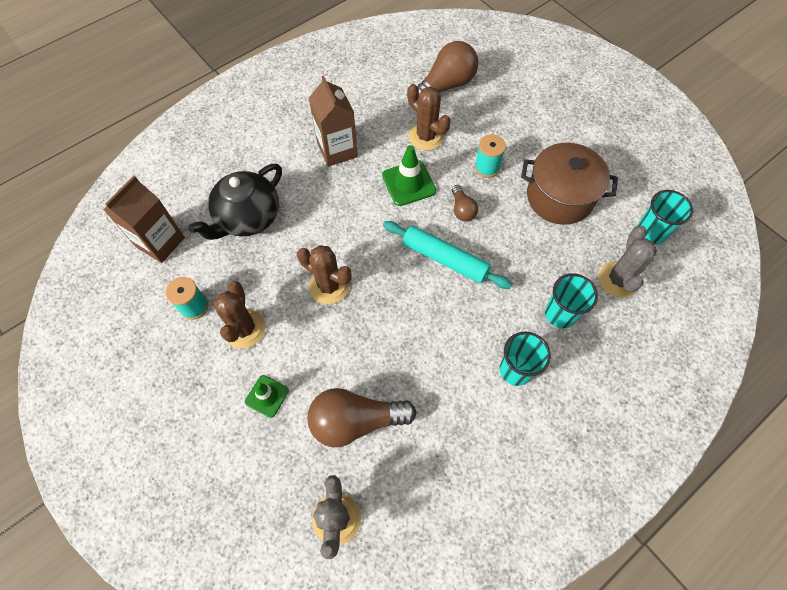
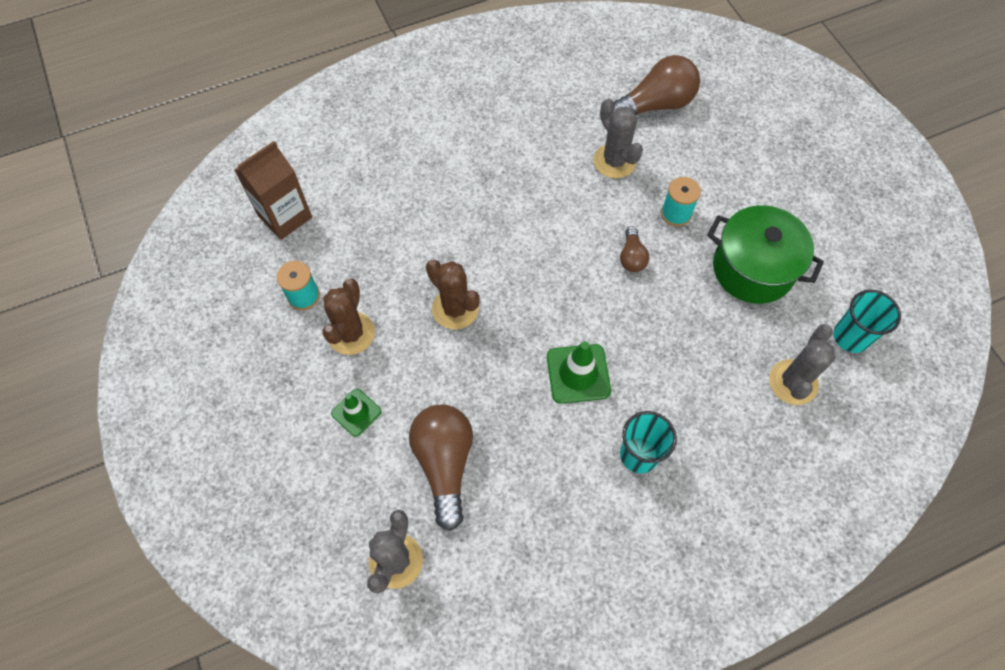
camera: 15 degrees right, 0 degrees up
black teapot [188,164,282,240] -> none
brown light bulb [307,388,416,447] -> brown light bulb turned 75 degrees clockwise [409,405,473,531]
brown carton [309,75,358,167] -> none
green traffic cone [382,145,436,206] -> green traffic cone moved to [547,341,611,404]
turquoise rolling pin [383,221,512,289] -> none
brown cactus [407,84,451,150] -> grey cactus [593,99,643,178]
brown pot [521,143,618,225] -> green pot [707,205,824,304]
turquoise cup [545,273,598,328] -> none

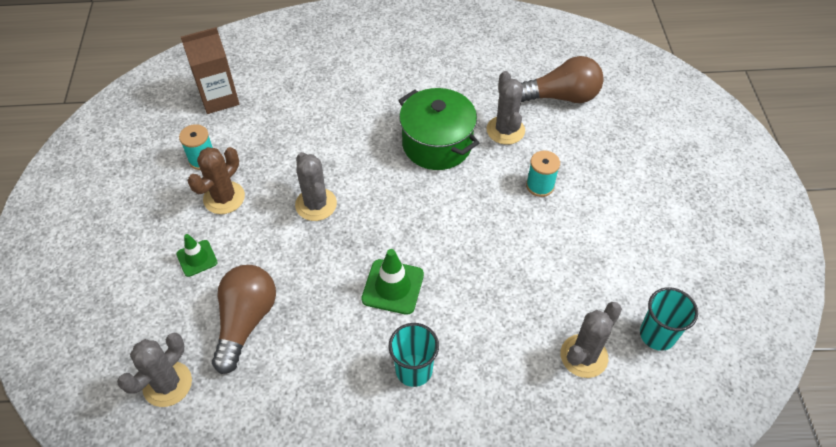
camera: 20 degrees right, 10 degrees down
brown cactus [426,260,480,330] -> grey cactus [295,152,337,221]
brown light bulb [620,226,649,272] -> none
green pot [707,205,824,304] -> green pot moved to [398,88,479,170]

